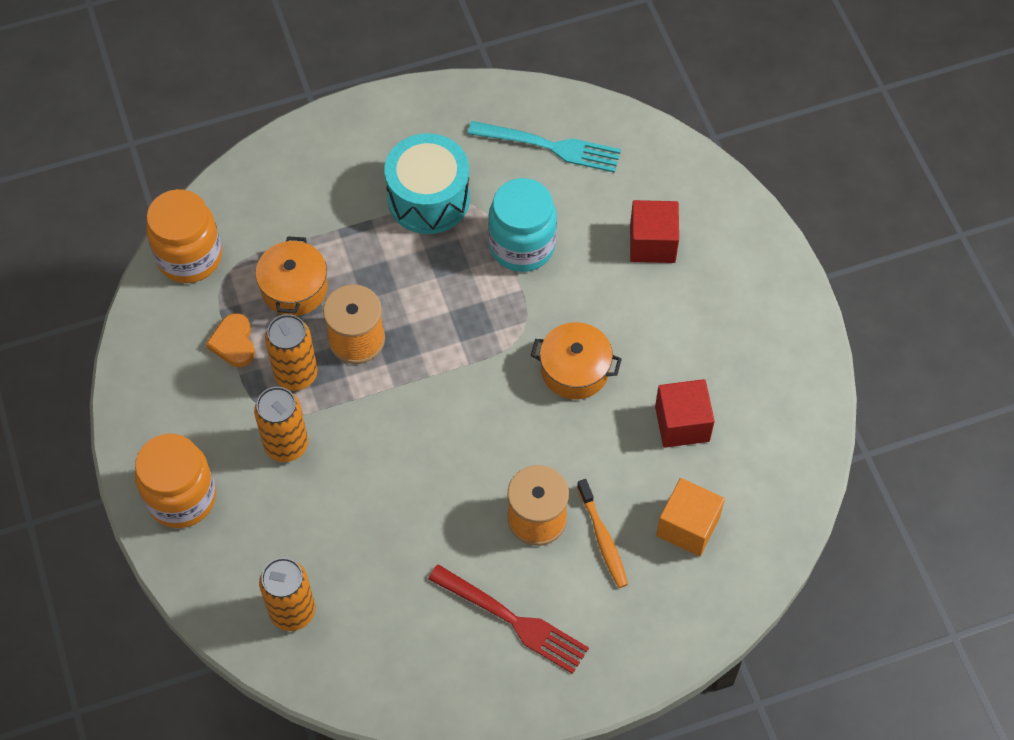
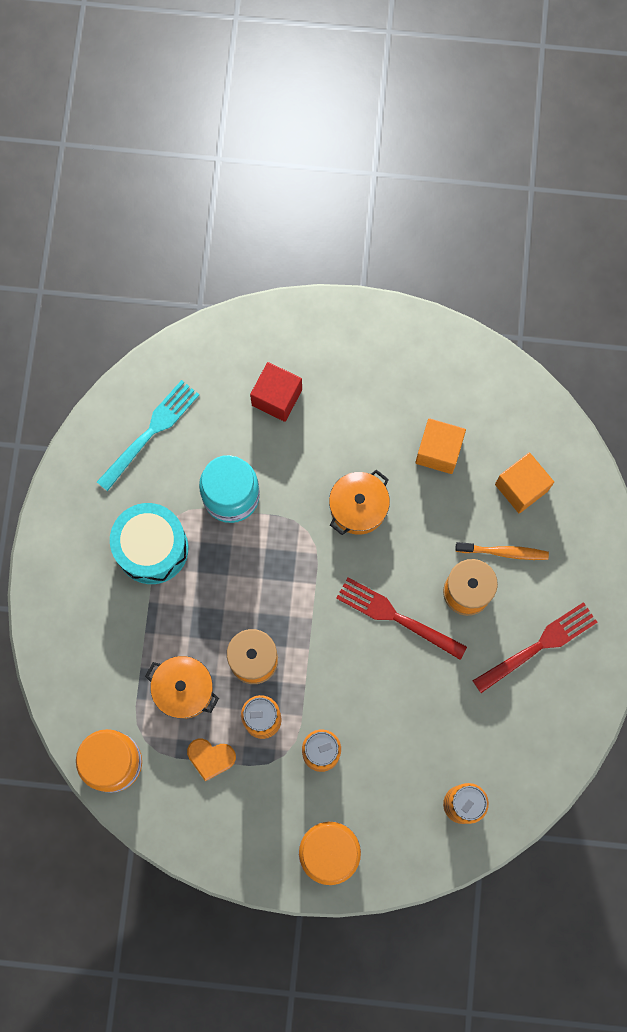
camera: 65 degrees left, 15 degrees up
red cube [655,379,715,448] -> orange cube [415,418,466,474]
none -> red fork [336,577,467,660]

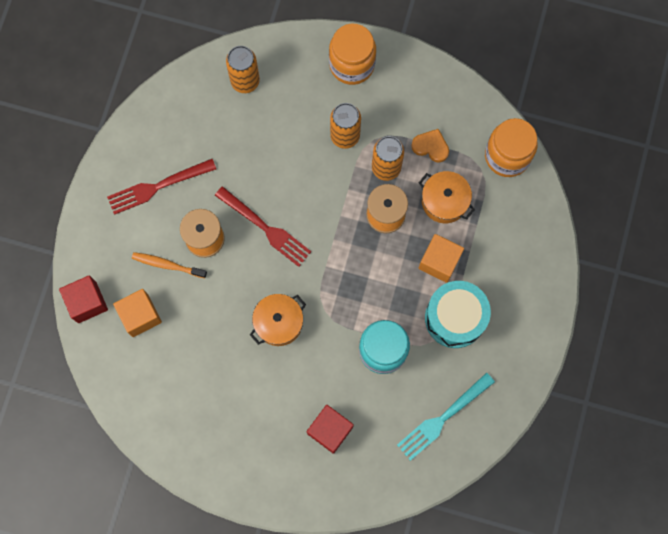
camera: 170 degrees left, 0 degrees up
orange cube [415,418,466,474] -> orange cube moved to [419,234,464,283]
none -> red cube [59,275,108,323]

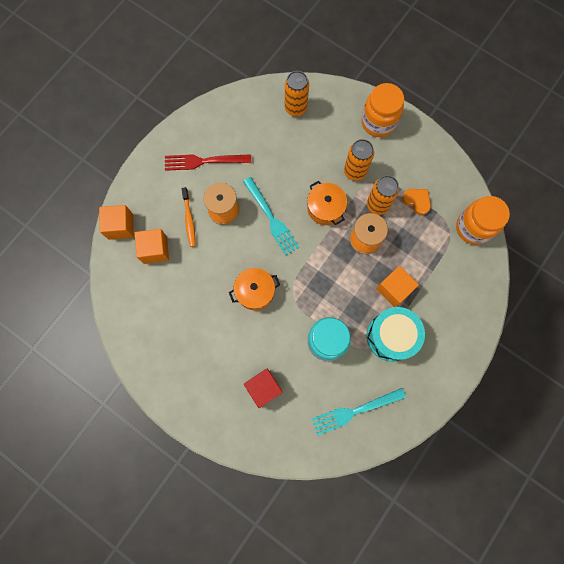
camera: 20 degrees right, 0 degrees up
red cube [59,275,108,323] -> orange cube [99,205,134,240]
orange toothbrush [132,252,207,278] -> orange toothbrush turned 135 degrees counterclockwise [182,187,196,247]
red fork [215,186,311,267] -> turquoise fork [243,177,299,255]
orange pot [419,171,475,223] -> orange pot moved to [307,181,347,225]

